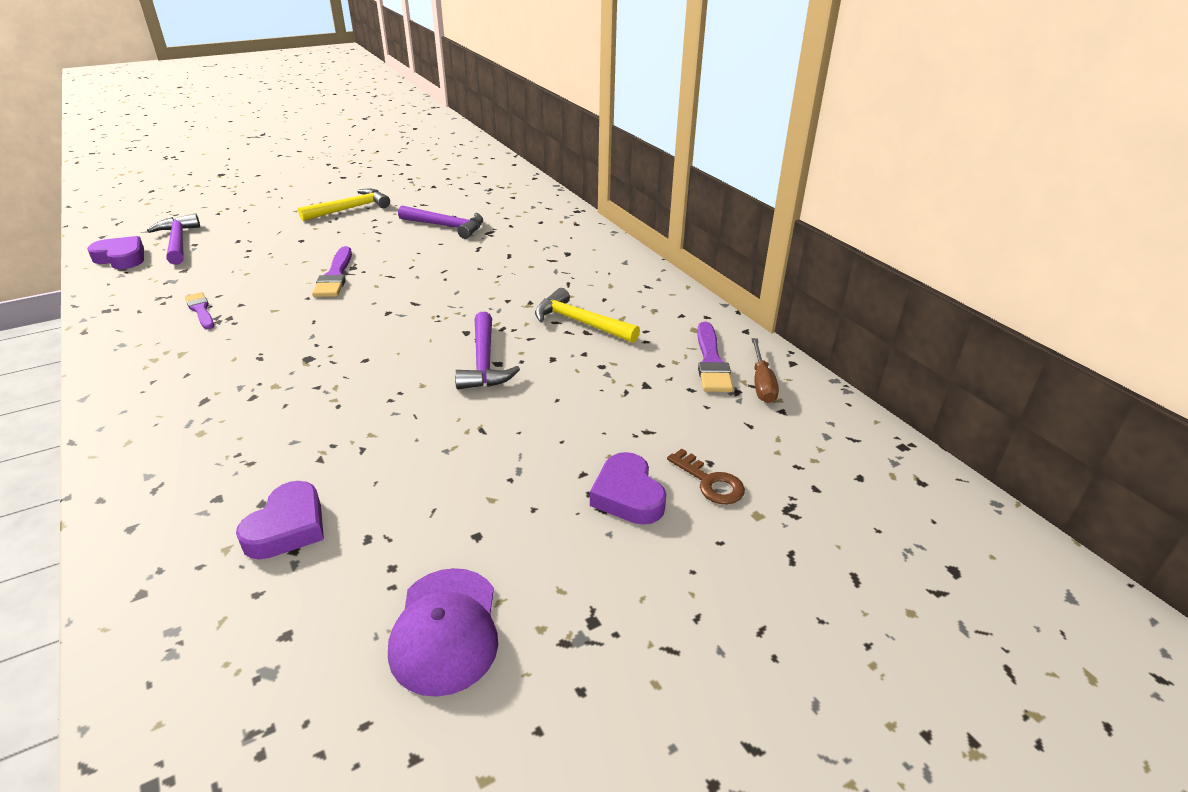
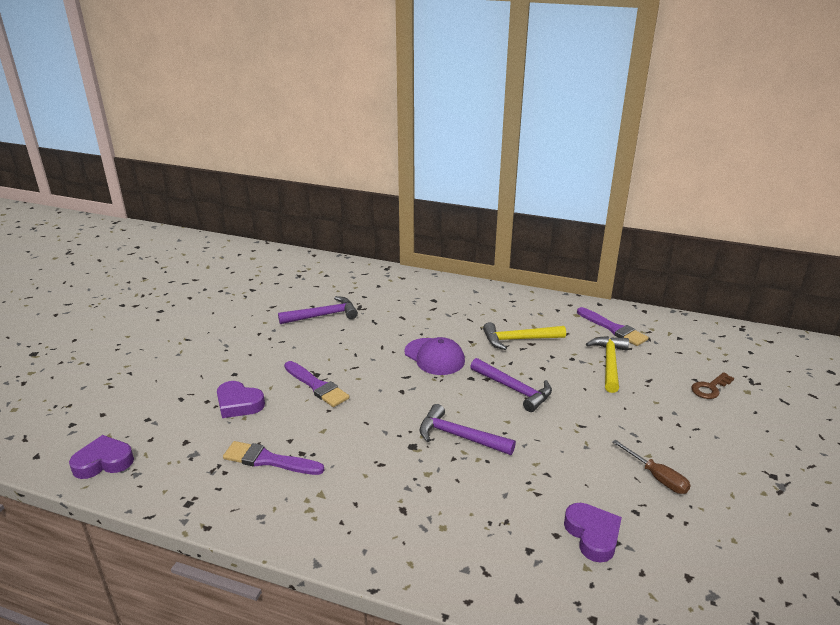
camera: 40 degrees left, 5 degrees down
purple hammer [147,213,200,265] -> purple hammer moved to [420,404,516,455]
purple brush [185,292,214,329] -> purple brush [223,441,324,475], size x1.50
yellow hammer [298,189,390,221] -> yellow hammer moved to [586,336,629,393]
purple cap [388,568,498,697] -> purple cap moved to [404,337,465,375]
purple heart [590,452,666,525] -> purple heart moved to [217,381,265,418]
brown key [667,449,745,504] -> brown key turned 135 degrees clockwise [691,372,734,399]
brown screwdriver [752,338,779,403] -> brown screwdriver moved to [612,440,691,494]

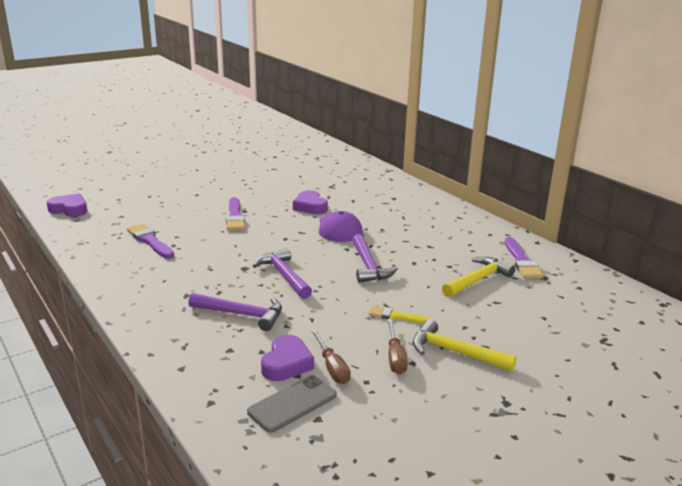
camera: 35 degrees right, 5 degrees down
purple heart [217,381,265,418] -> purple heart moved to [293,190,328,214]
purple hammer [278,296,358,324] -> purple hammer moved to [188,293,282,331]
yellow hammer [483,322,566,350] -> yellow hammer moved to [413,319,517,372]
brown key [691,372,734,399] -> none
none -> grey phone [247,375,337,433]
none -> brown screwdriver [311,329,351,384]
none -> yellow brush [369,306,434,324]

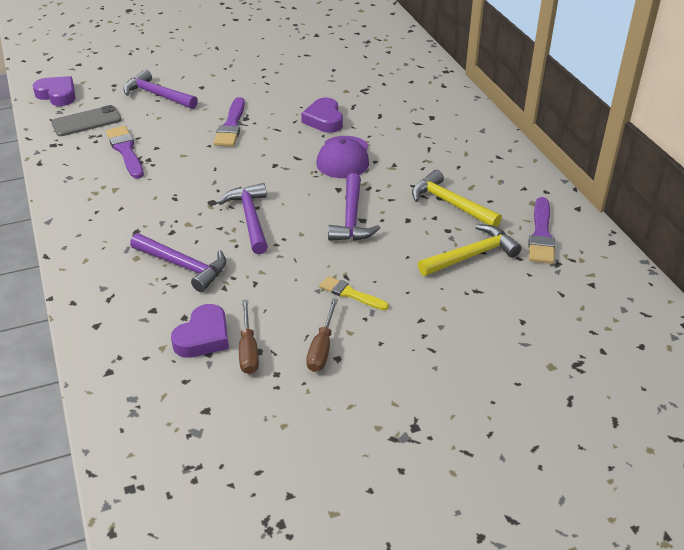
camera: 15 degrees right, 15 degrees up
grey phone [247,375,337,433] -> grey phone moved to [51,105,122,136]
yellow hammer [413,319,517,372] -> yellow hammer moved to [412,170,502,227]
none -> purple hammer [123,70,198,109]

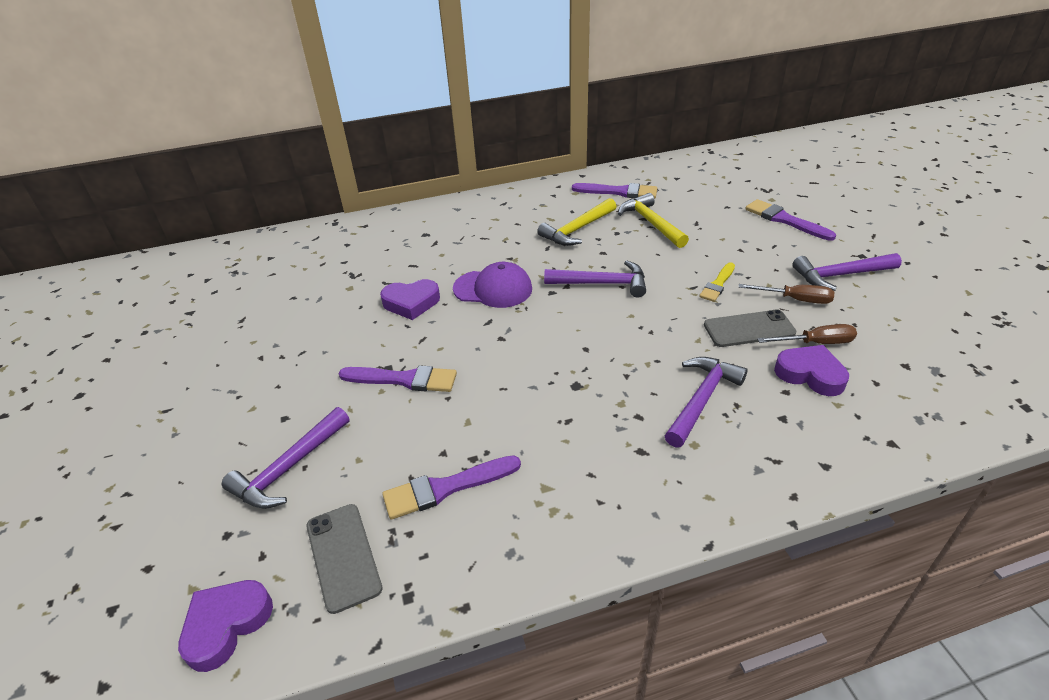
camera: 85 degrees left, 0 degrees up
purple hammer [218,183,268,254] -> purple hammer moved to [792,253,902,291]
none -> grey phone [704,309,796,347]
none -> purple brush [745,199,836,241]

